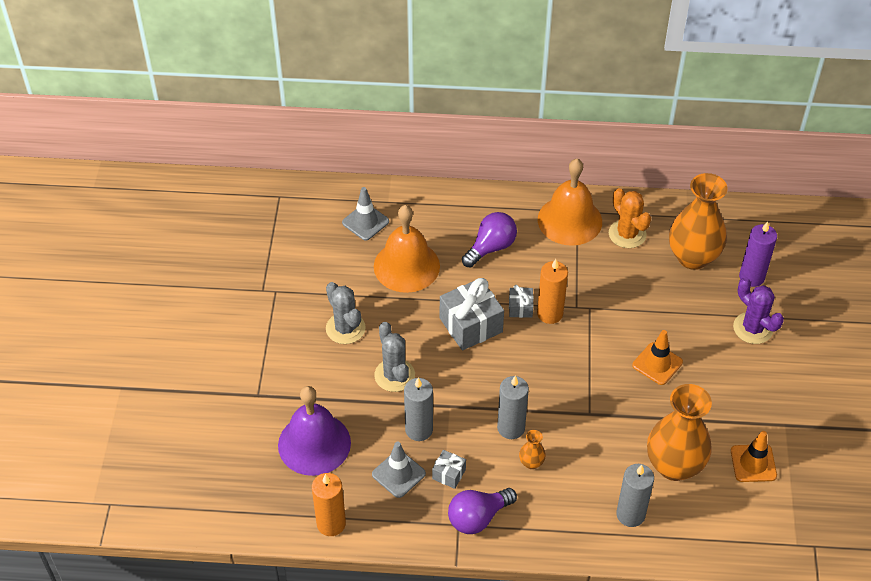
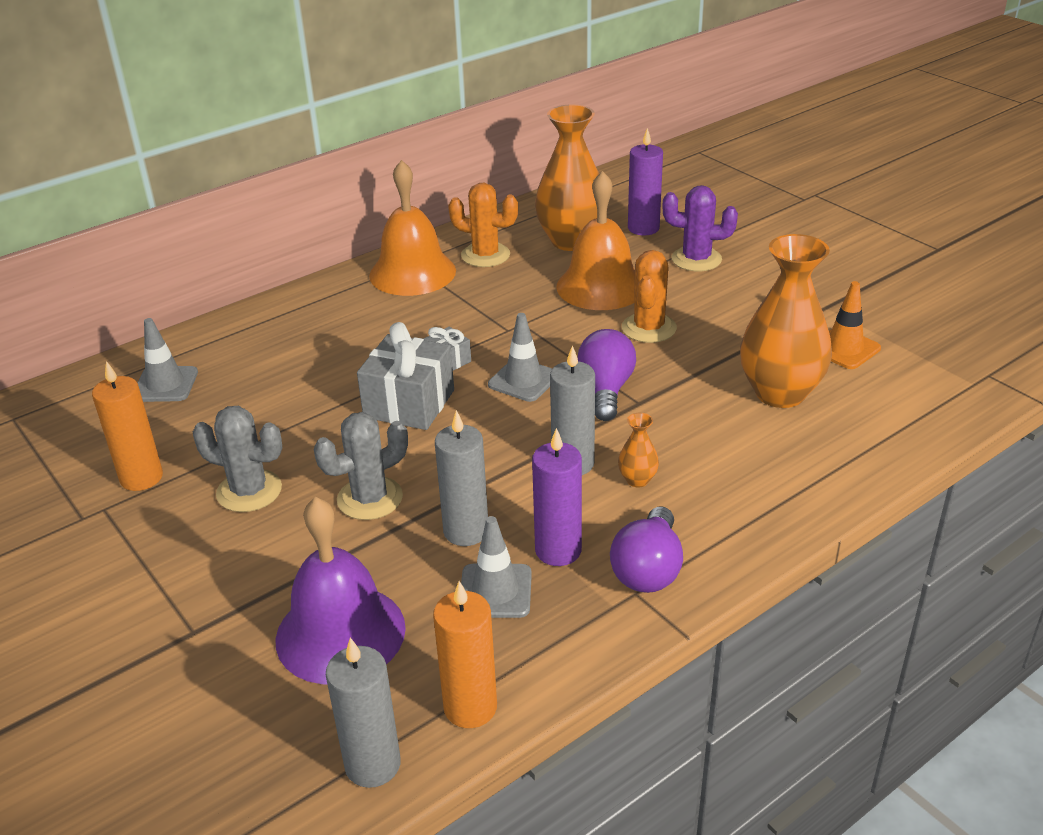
camera: 40 degrees left, 15 degrees down
orange bell [374,205,440,293] -> orange bell moved to [557,171,635,310]
grey cactus [374,322,415,392] -> grey cactus turned 60 degrees counterclockwise [314,412,408,520]
grey gift [432,450,466,489] -> purple candle [532,428,582,566]
purple light bulb [462,212,517,268] -> purple light bulb moved to [578,329,636,421]
orange candle [537,259,568,324] -> orange candle moved to [92,361,163,491]
grey candle [616,464,654,527] -> grey candle moved to [326,637,401,788]
orange traffic cone [632,330,683,385] -> orange cactus [622,250,677,343]
none -> grey traffic cone [488,313,552,402]

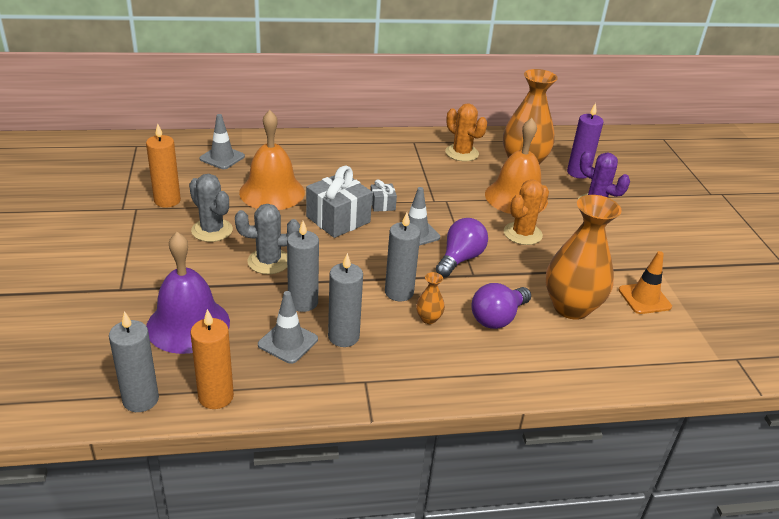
camera: 25 degrees right, 0 degrees up
orange bell [369,160,456,296] -> orange bell moved to [239,110,305,210]
purple candle [532,428,582,566] -> grey candle [328,253,363,347]
purple light bulb [610,507,683,593] -> purple light bulb moved to [471,283,531,329]

